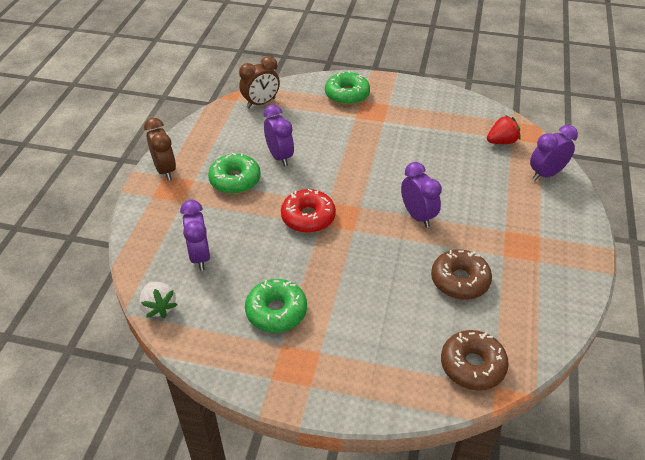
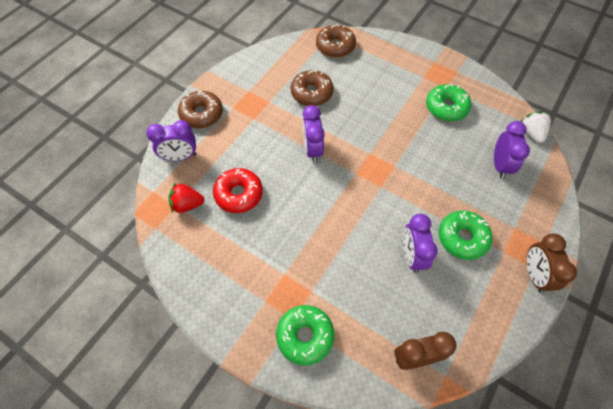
camera: 160 degrees left, 15 degrees up
red donut [281,189,336,233] -> red donut moved to [213,168,263,213]
none -> brown donut [178,91,223,128]

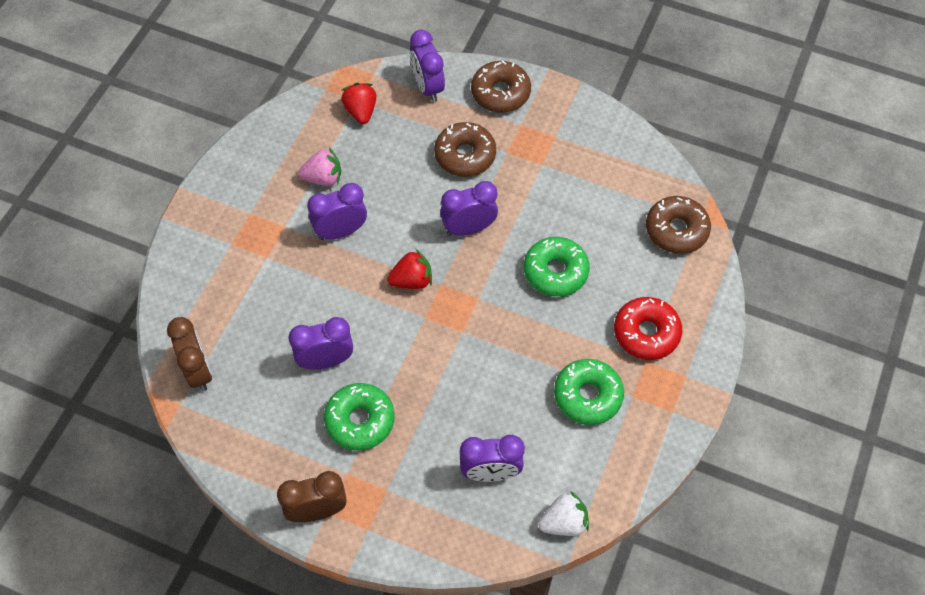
camera: 80 degrees right, 0 degrees up
red donut [213,168,263,213] -> red donut moved to [614,297,682,360]
green donut [276,305,335,365] -> green donut moved to [524,237,590,297]
brown donut [291,70,334,106] -> brown donut moved to [434,122,496,177]
none -> pink strawberry [298,148,341,186]
none -> purple clock [307,183,367,240]
none -> red strawberry [387,249,432,289]

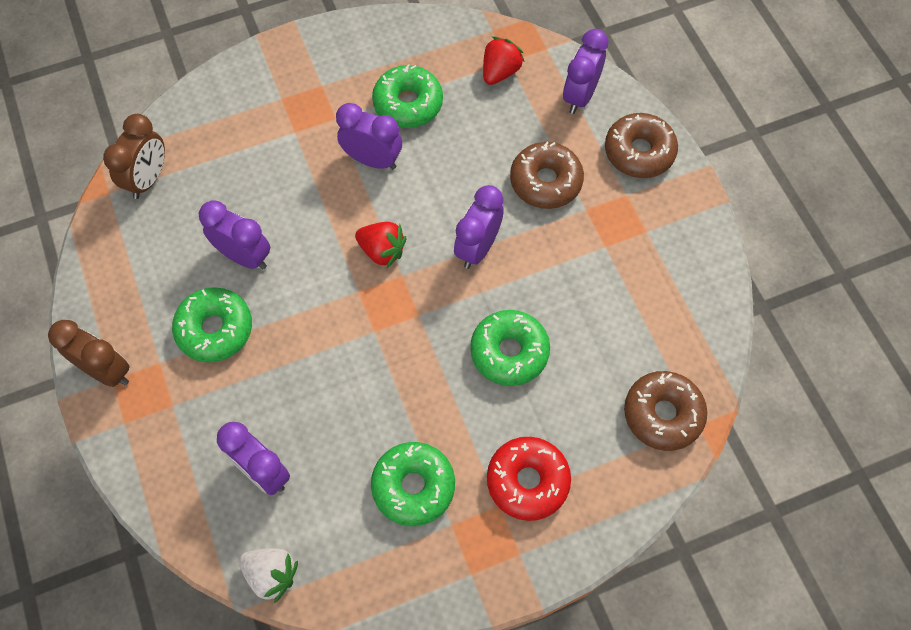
camera: 45 degrees right, 5 degrees up
pink strawberry [298,148,341,186] -> green donut [372,64,443,128]
purple clock [440,181,498,236] -> purple clock turned 90 degrees counterclockwise [454,185,504,269]

